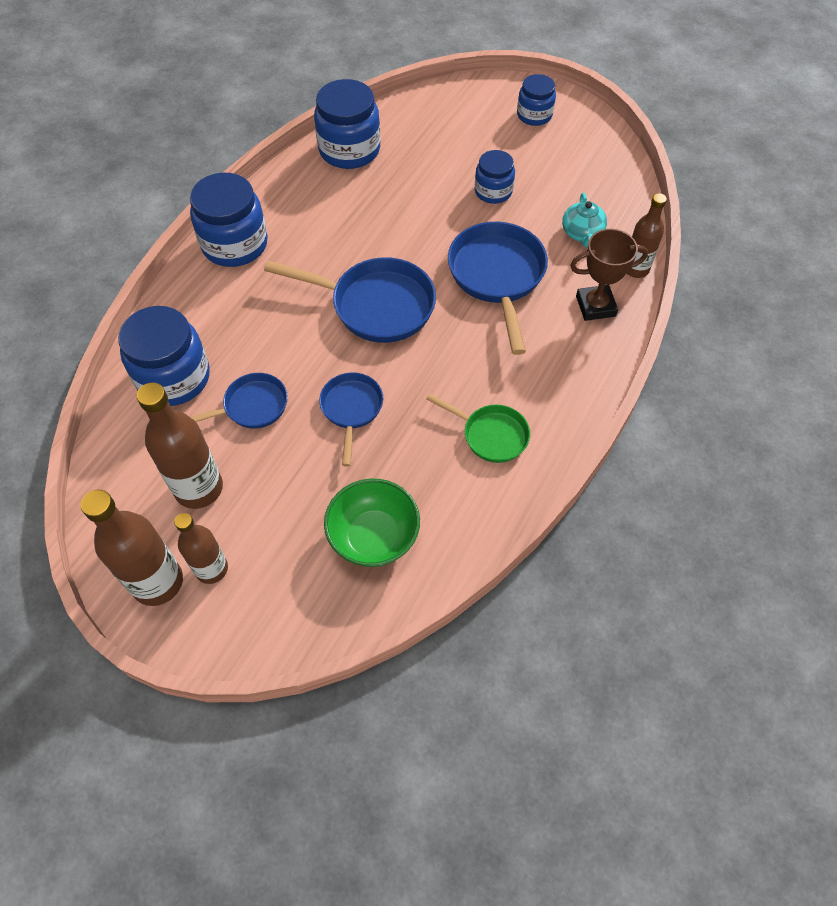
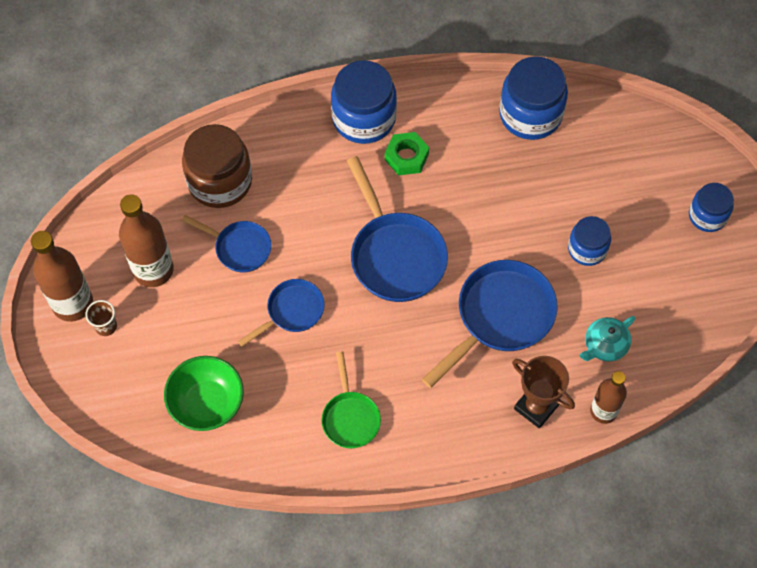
camera: 50 degrees right, 5 degrees up
blue jar [118,306,210,406] -> brown jar [182,124,252,208]
brown bottle [174,513,228,584] -> brown cup [85,300,117,336]
none -> green nut [385,132,429,176]

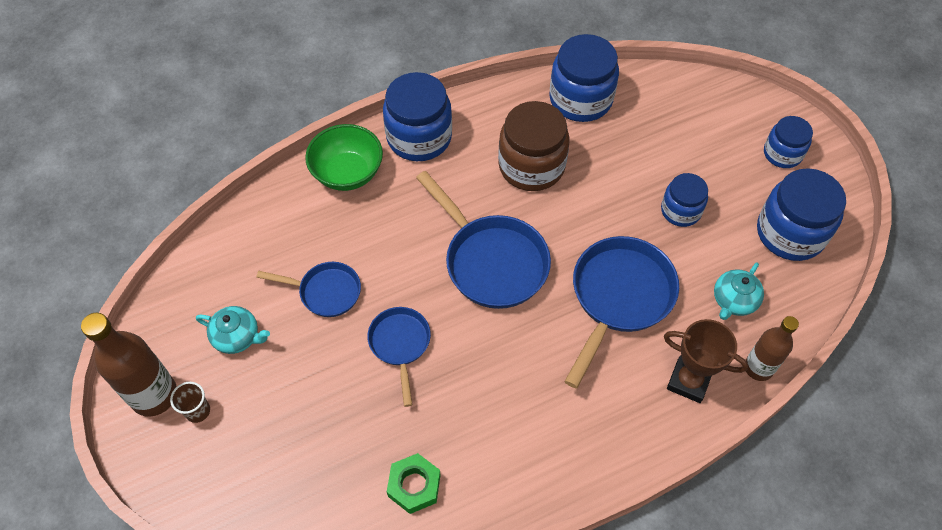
camera: 15 degrees left, 5 degrees down
brown bottle [119,194,174,287] -> turquoise teapot [196,306,270,354]
green bowl [164,356,244,431] -> green bowl moved to [305,124,383,191]
brown jar [182,124,252,208] -> brown jar moved to [498,101,569,191]
blue pan [238,279,325,347] -> blue pan turned 45 degrees counterclockwise [367,307,431,407]
green pan [322,351,381,448] -> none
green nut [385,132,429,176] -> green nut moved to [387,453,441,514]
none -> blue jar [757,168,846,261]

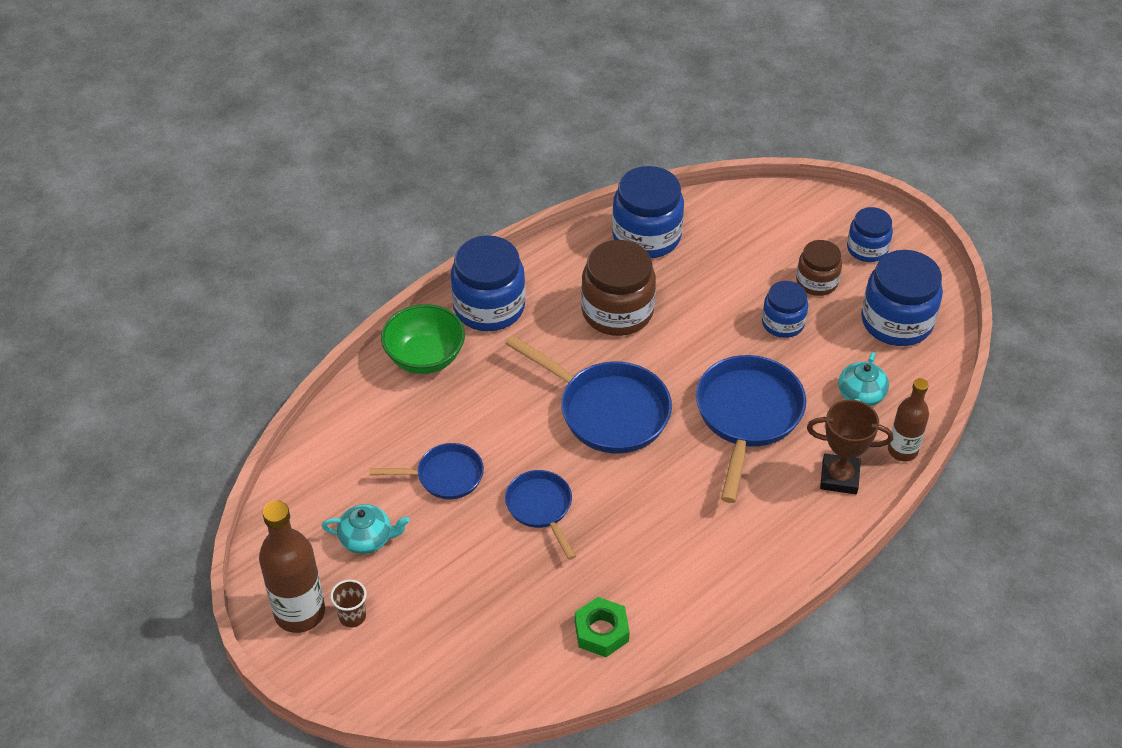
camera: 15 degrees left, 10 degrees down
none -> brown jar [796,240,842,296]

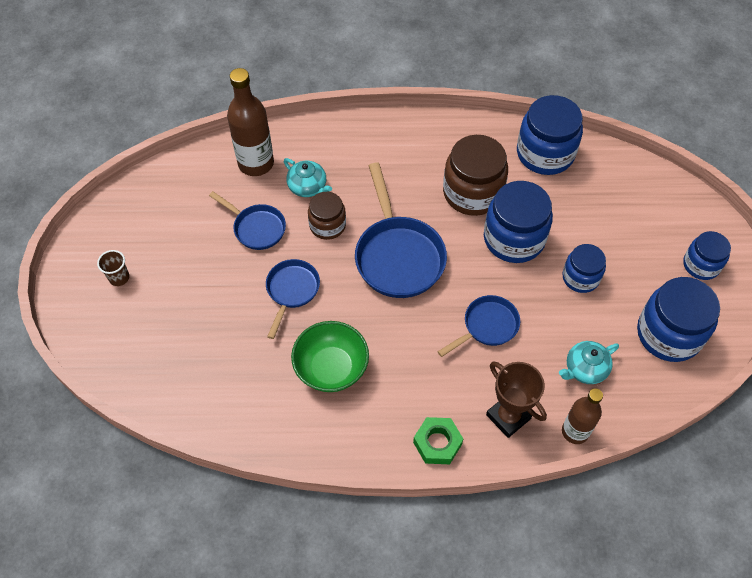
camera: 40 degrees right, 10 degrees up
brown bottle [259,501,325,633] -> brown bottle moved to [227,68,274,176]
turquoise teapot [322,504,410,554] -> turquoise teapot moved to [284,158,332,197]
green bowl [381,304,465,374] -> green bowl moved to [291,321,369,392]
blue jar [451,235,526,331] -> blue jar moved to [484,181,553,263]
green nut [575,597,630,657] -> green nut moved to [413,417,463,464]
blue pan [696,355,806,503] -> blue pan [437,295,520,357], size x0.58
brown jar [796,240,842,296] -> brown jar moved to [308,192,346,240]

